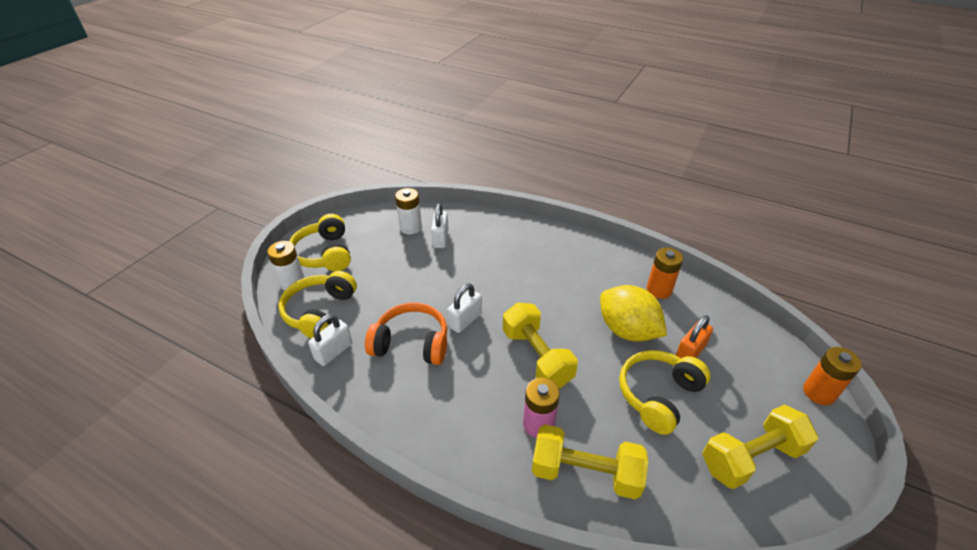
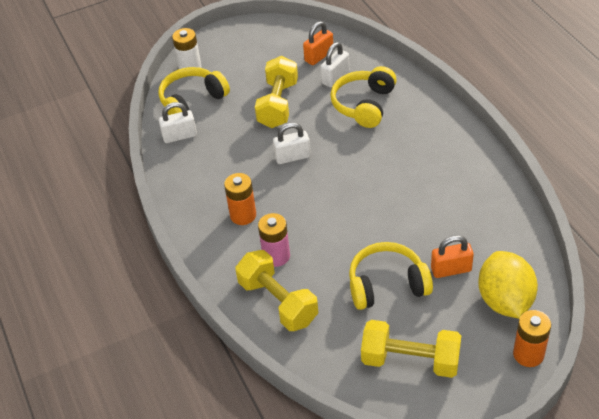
camera: 40 degrees right, 5 degrees up
yellow headphones [289,214,351,271] -> yellow headphones moved to [330,66,397,128]
orange headphones [365,302,447,365] -> none
white battery [395,188,422,234] -> orange padlock [303,21,333,65]
yellow dumbbell [503,302,578,388] -> yellow dumbbell moved to [255,56,298,128]
yellow lemon [600,285,667,342] -> yellow lemon moved to [478,251,538,319]
orange battery [647,248,683,299] -> orange battery moved to [224,173,256,225]

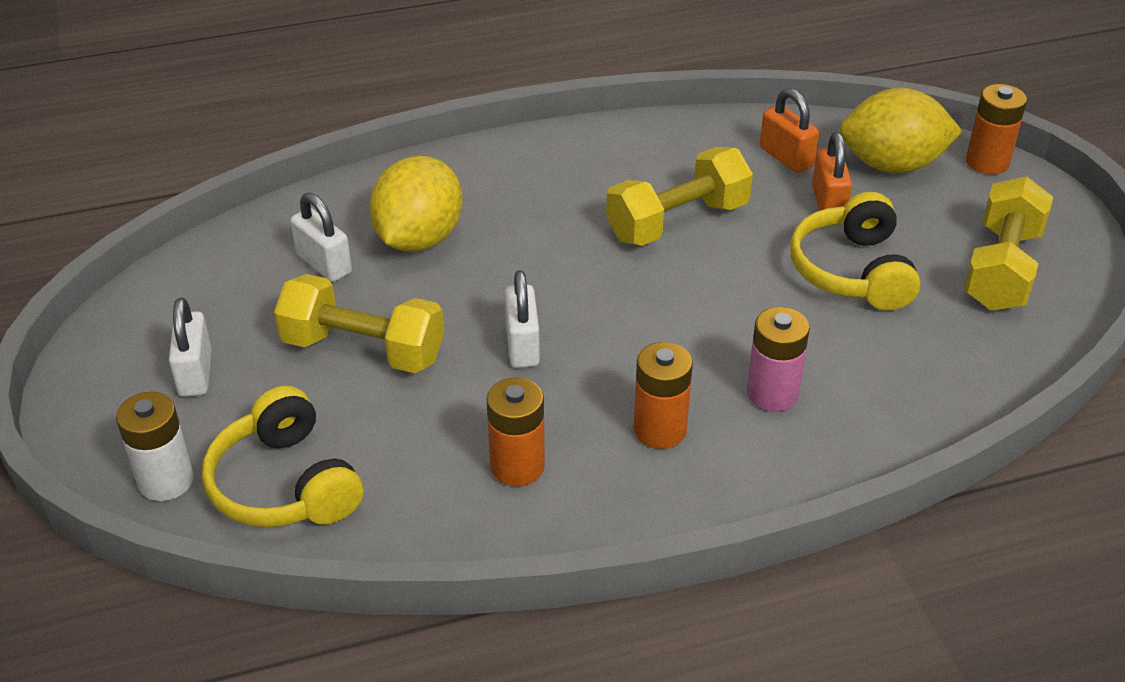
camera: 85 degrees left, 5 degrees down
white padlock [159,102,197,143] -> white padlock moved to [169,297,212,397]
yellow dumbbell [235,250,318,331] -> yellow dumbbell moved to [606,147,753,246]
orange padlock [303,21,333,65] -> orange padlock moved to [760,88,819,173]
yellow headphones [330,66,397,128] -> yellow lemon [369,156,463,252]
none -> orange battery [486,378,545,486]

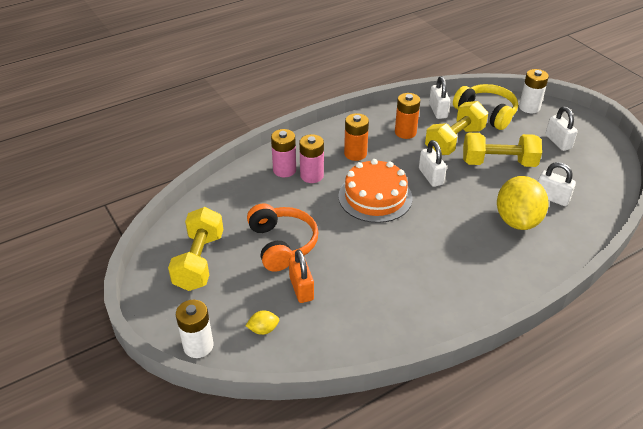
camera: 165 degrees right, 0 degrees up
yellow dumbbell [606,147,753,246] -> yellow dumbbell moved to [425,101,488,155]
orange padlock [760,88,819,173] -> none
yellow headphones [790,192,920,311] -> orange headphones [247,203,318,272]
yellow lemon [839,88,963,173] -> yellow lemon [246,310,279,335], size x0.42
orange battery [966,84,1027,175] -> white battery [176,300,213,358]
none -> pink battery [271,129,296,177]
none -> orange cake [338,159,412,223]
none -> white padlock [429,76,450,119]

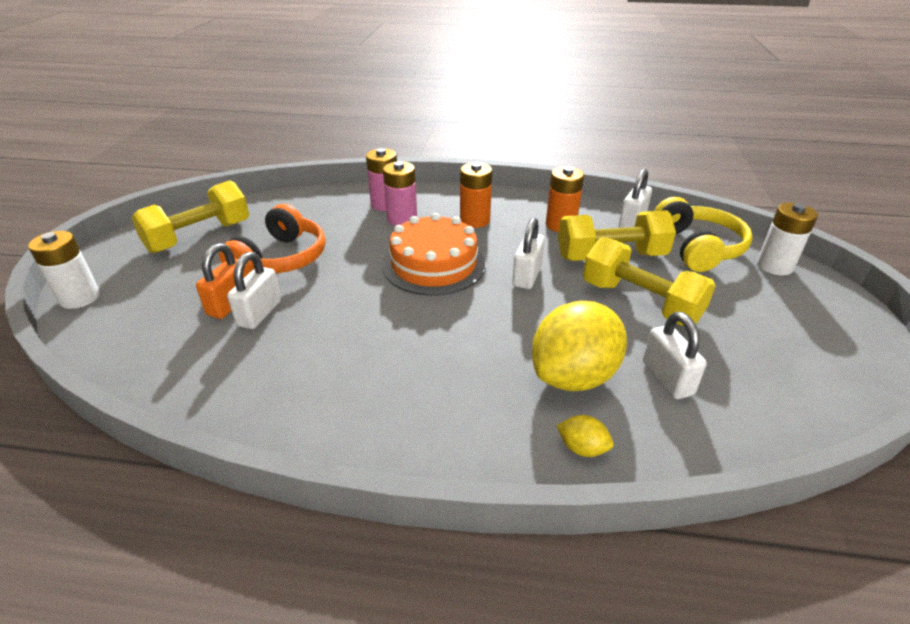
camera: 40 degrees right, 5 degrees down
yellow lemon [246,310,279,335] -> yellow lemon moved to [556,415,614,457]
white padlock [545,107,578,151] -> white padlock moved to [227,252,281,329]

